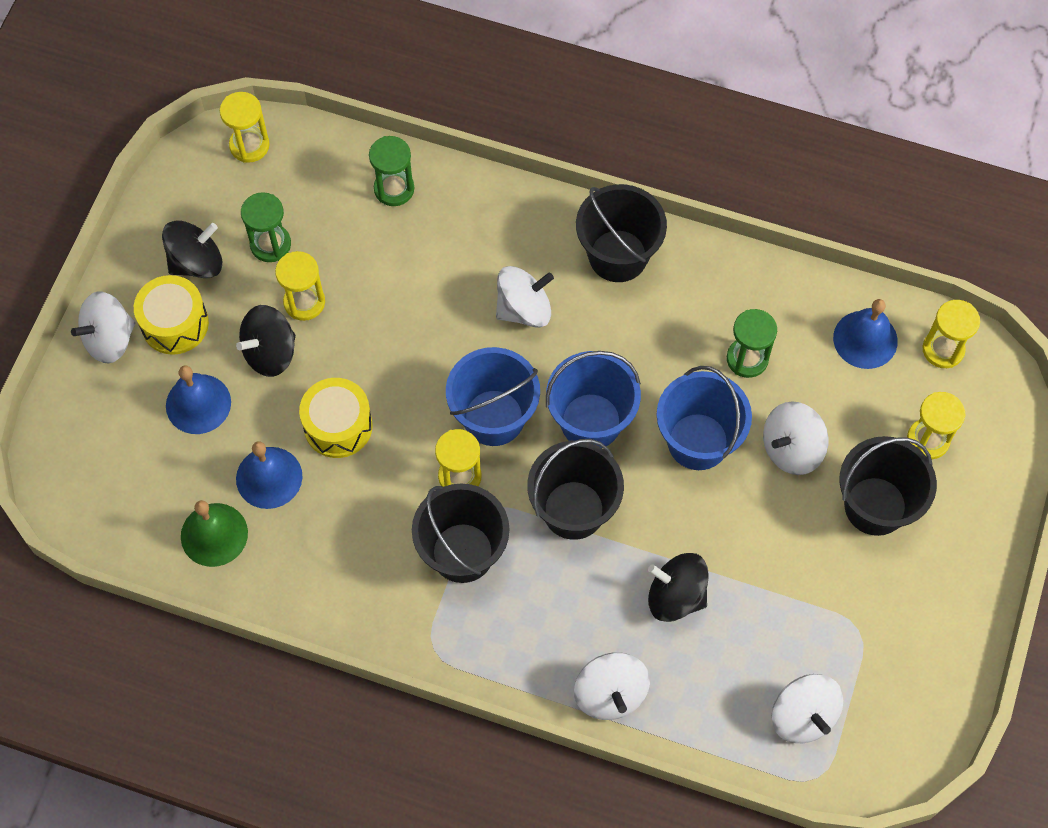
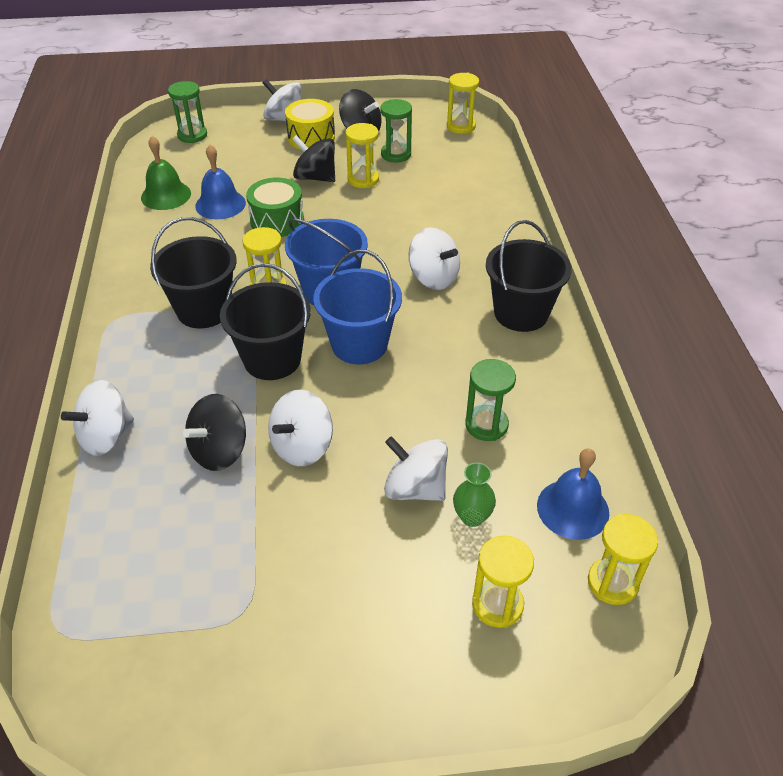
camera: 65 degrees right, 20 degrees down
blue bell [166,365,231,434] -> none
yellow drum [299,378,373,458] -> green drum [246,178,304,237]
green hourglass [369,136,414,206] -> green hourglass moved to [168,81,207,143]
black spinning top [648,553,709,622] -> black spinning top turned 135 degrees counterclockwise [183,394,246,471]
blue bucket [657,366,752,470] -> none
white spinning top [772,674,843,743] -> white spinning top moved to [268,390,333,466]
black bucket [839,436,937,536] -> none
none -> green vase [453,462,496,527]

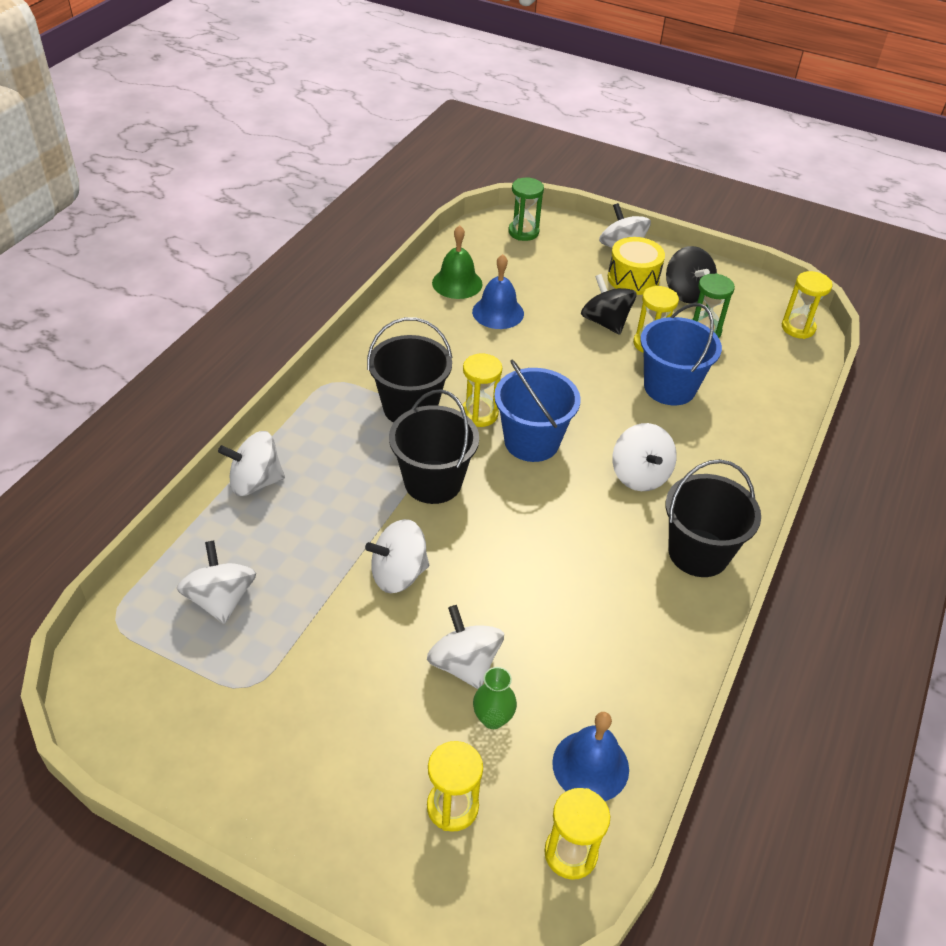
camera: 30 degrees right, 0 degrees up
black spinning top [183,394,246,471] -> none
green drum [246,178,304,237] -> none
blue bucket [313,249,402,364] -> blue bucket moved to [640,303,722,405]
green hourglass [465,359,516,441] -> none
none -> white spinning top [176,540,256,624]

